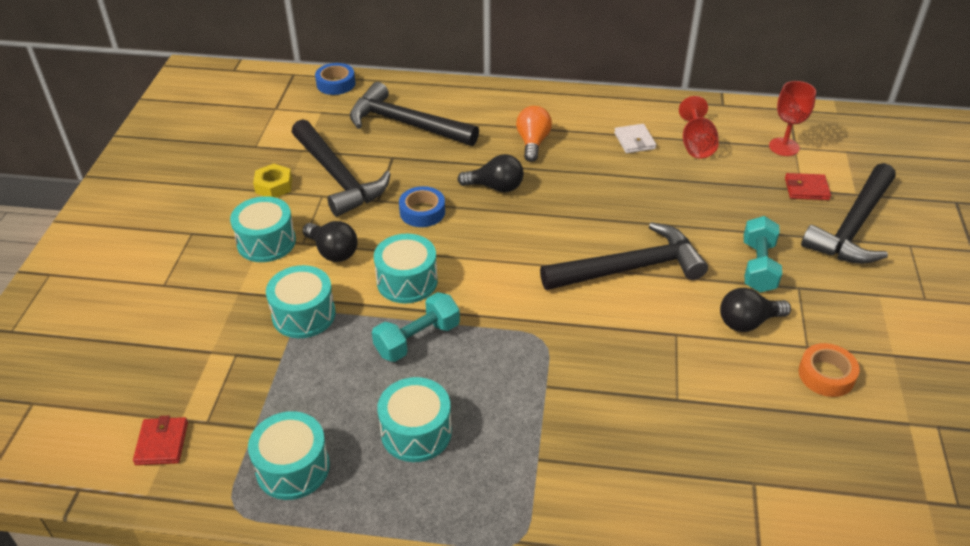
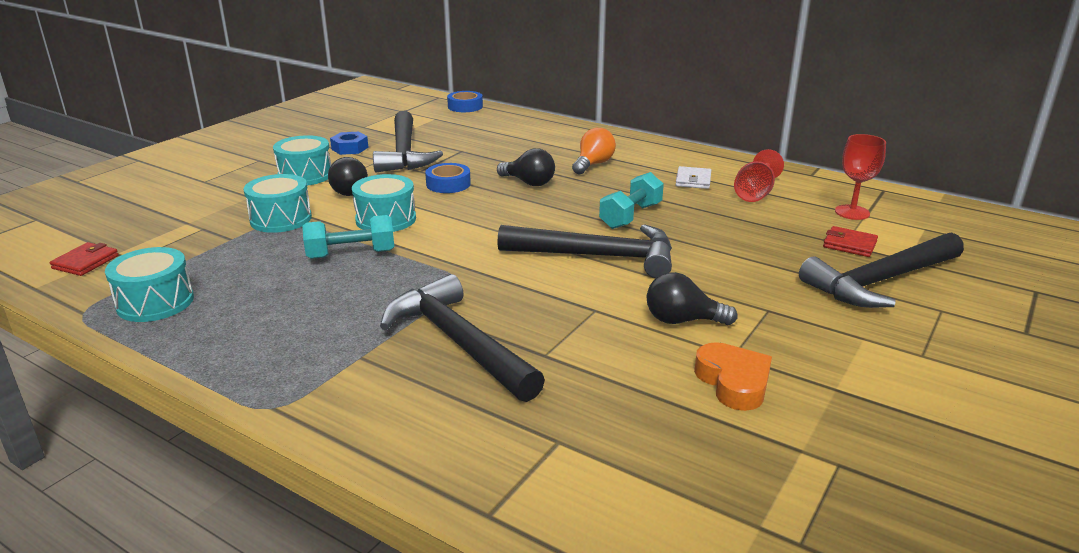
camera: 25 degrees right, 15 degrees down
yellow nut [253,163,292,198] -> blue nut [330,132,369,155]
black hammer [350,82,479,146] -> black hammer moved to [380,274,545,402]
turquoise drum [377,377,452,462] -> none
turquoise dumbbell [744,216,782,293] -> turquoise dumbbell moved to [599,172,664,229]
orange tape [799,343,860,397] -> orange heart [694,342,772,411]

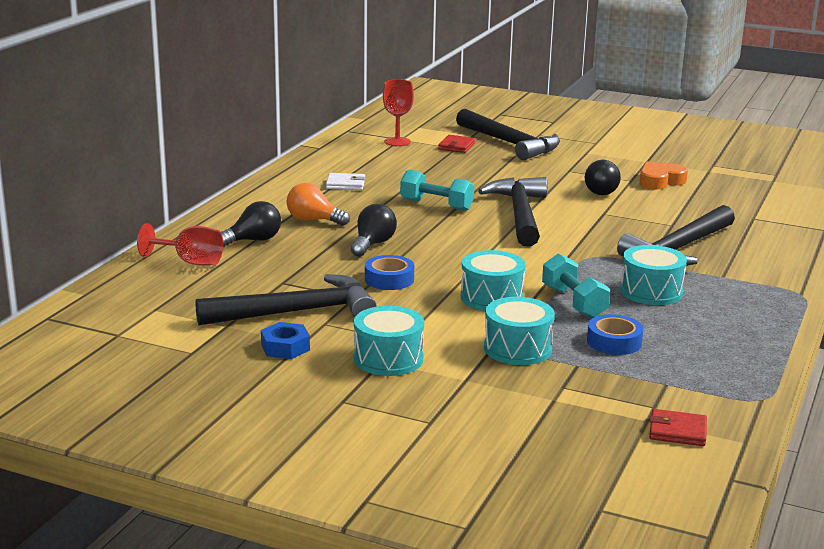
camera: 100 degrees left, 5 degrees down
turquoise drum [105,247,194,322] -> turquoise drum moved to [620,245,687,305]
black light bulb [328,157,368,196] -> black light bulb moved to [221,201,281,247]
blue tape [447,91,483,112] -> blue tape moved to [587,314,644,355]
red goblet [734,149,784,202] -> red goblet moved to [137,223,223,266]

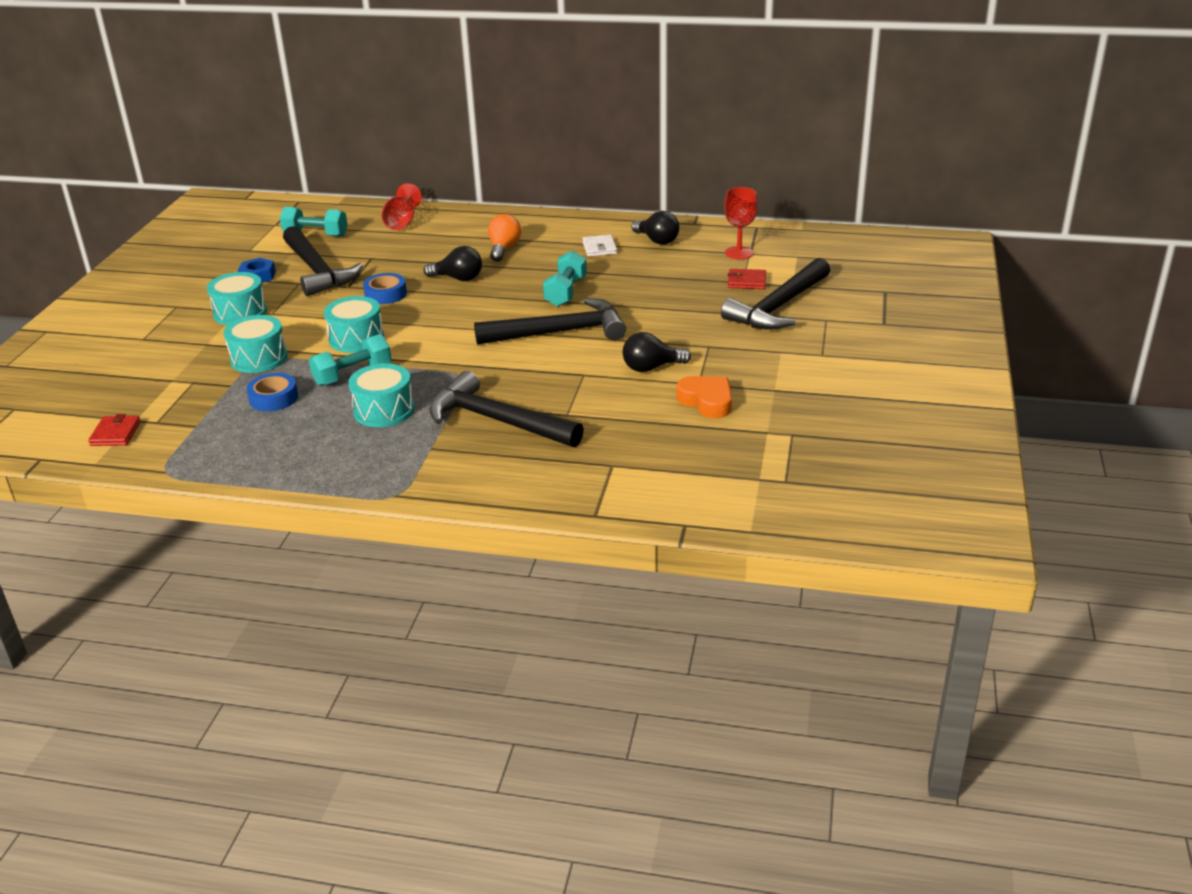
camera: 80 degrees right, 10 degrees up
black light bulb [221,201,281,247] -> black light bulb moved to [631,211,679,244]
none -> turquoise dumbbell [280,207,348,237]

